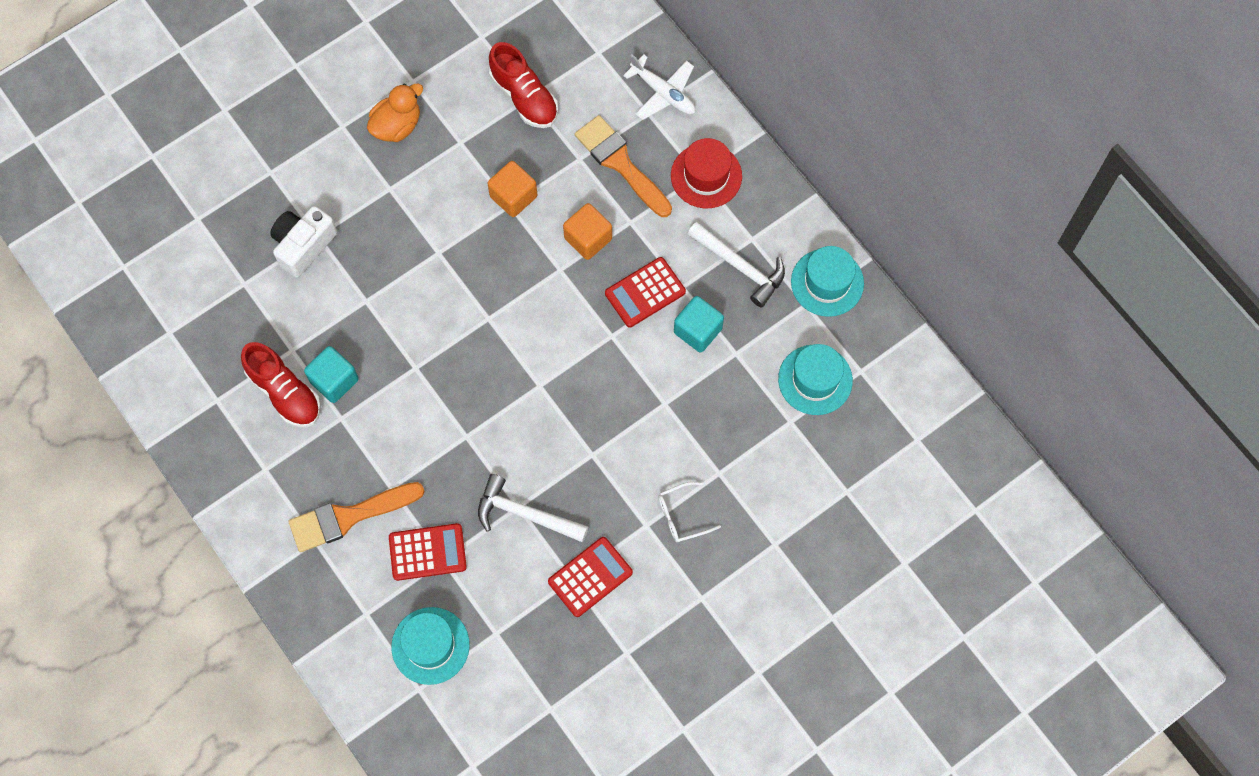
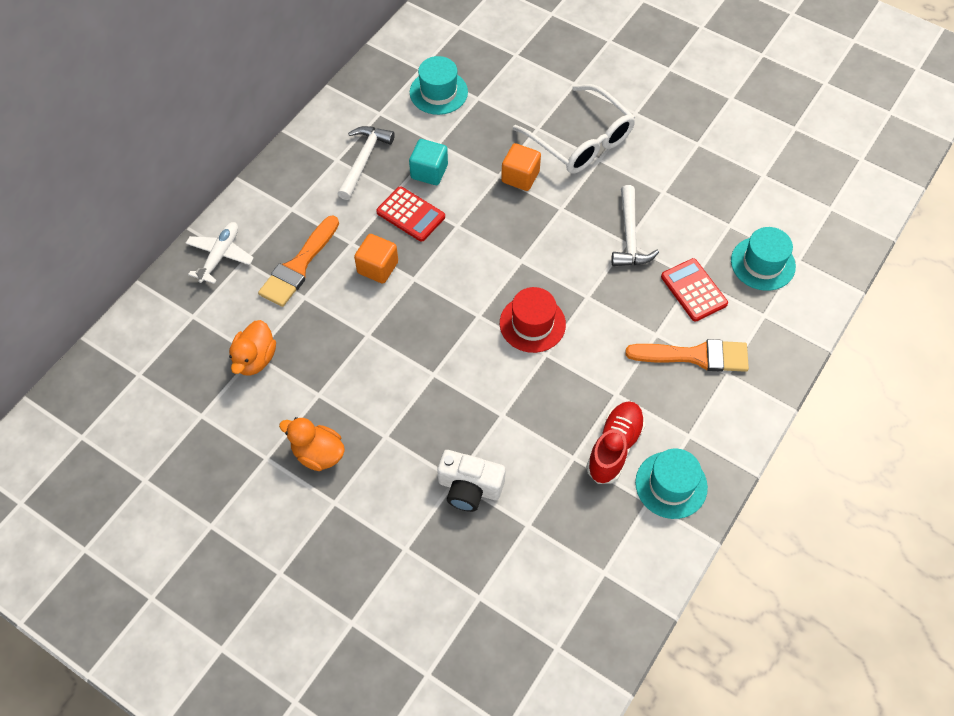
camera: 110 degrees left, 10 degrees down
orange brush [289,482,425,552] -> orange brush turned 45 degrees counterclockwise [625,339,749,372]
turquoise cube [304,346,359,403] -> none
orange cube [488,161,537,217] -> orange cube moved to [501,143,541,191]
red shoe [489,42,558,128] -> orange duck [229,320,276,376]
red calculator [548,537,633,617] -> none
white glasses [658,482,721,542] -> white glasses [513,84,635,174], size x2.21
red hat [671,138,742,208] -> red hat moved to [500,287,566,353]
turquoise hat [791,246,864,317] -> turquoise hat moved to [635,449,708,519]

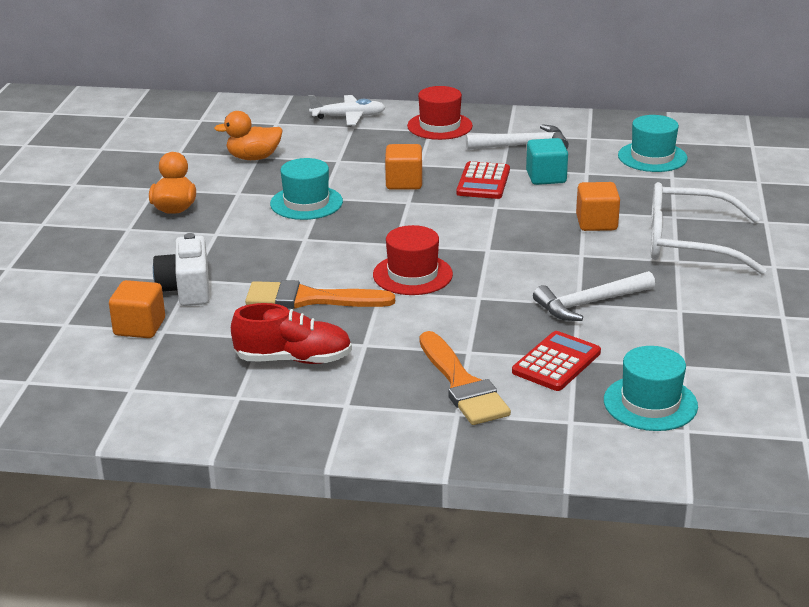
camera: 65 degrees right, 30 degrees down
orange brush [258,215,339,307] -> orange brush moved to [245,280,395,309]
white glasses [513,84,635,174] -> white glasses turned 75 degrees clockwise [651,182,767,275]
turquoise hat [635,449,708,519] -> turquoise hat moved to [270,158,343,220]
none -> orange cube [109,280,165,338]
none -> red hat [407,86,473,140]

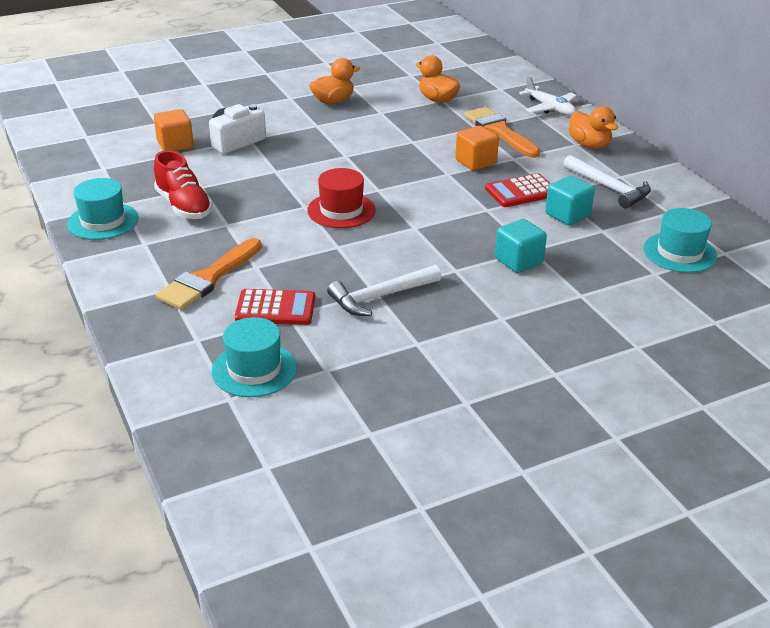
camera: 55 degrees right, 5 degrees up
orange brush [245,280,395,309] -> orange brush moved to [464,107,540,158]
turquoise hat [270,158,343,220] -> turquoise hat moved to [67,178,139,240]
red hat [407,86,473,140] -> orange duck [569,106,618,149]
white hammer [533,271,655,321] -> white hammer turned 60 degrees counterclockwise [327,265,441,316]
orange cube [576,182,620,231] -> turquoise cube [495,219,547,273]
white glasses [651,182,767,275] -> none

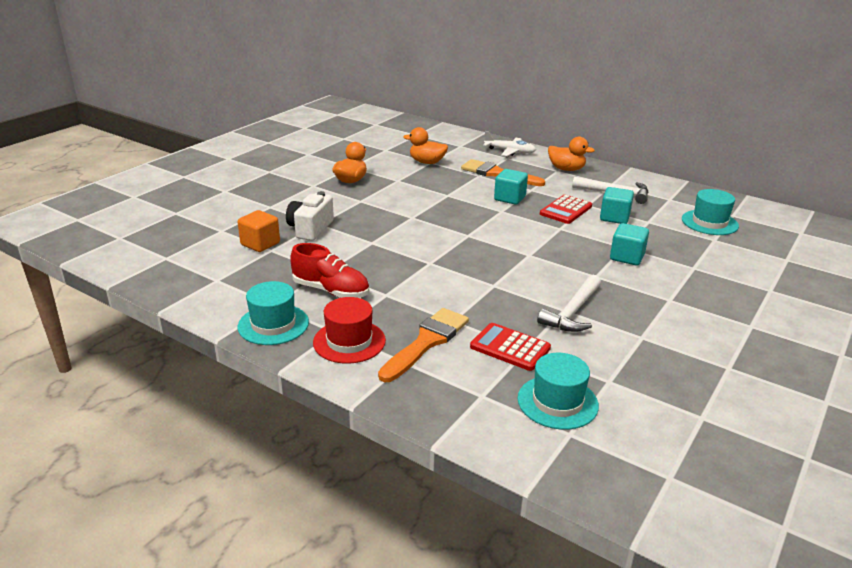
camera: 30 degrees left, 5 degrees down
orange brush [156,238,262,310] -> orange brush turned 150 degrees counterclockwise [378,308,469,382]
red calculator [235,289,315,325] -> red calculator turned 120 degrees counterclockwise [470,323,551,371]
red hat [307,168,376,228] -> red hat moved to [313,297,386,364]
orange cube [455,126,499,171] -> turquoise cube [494,169,528,205]

